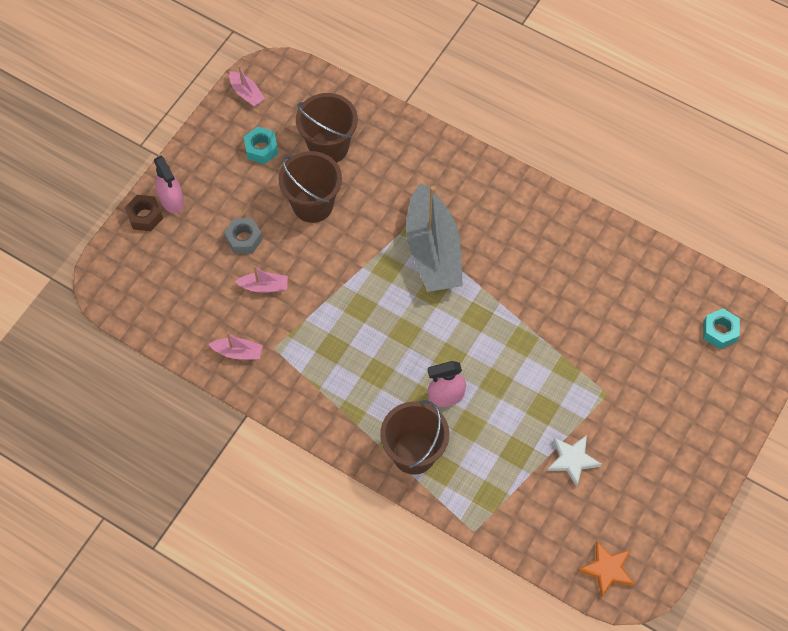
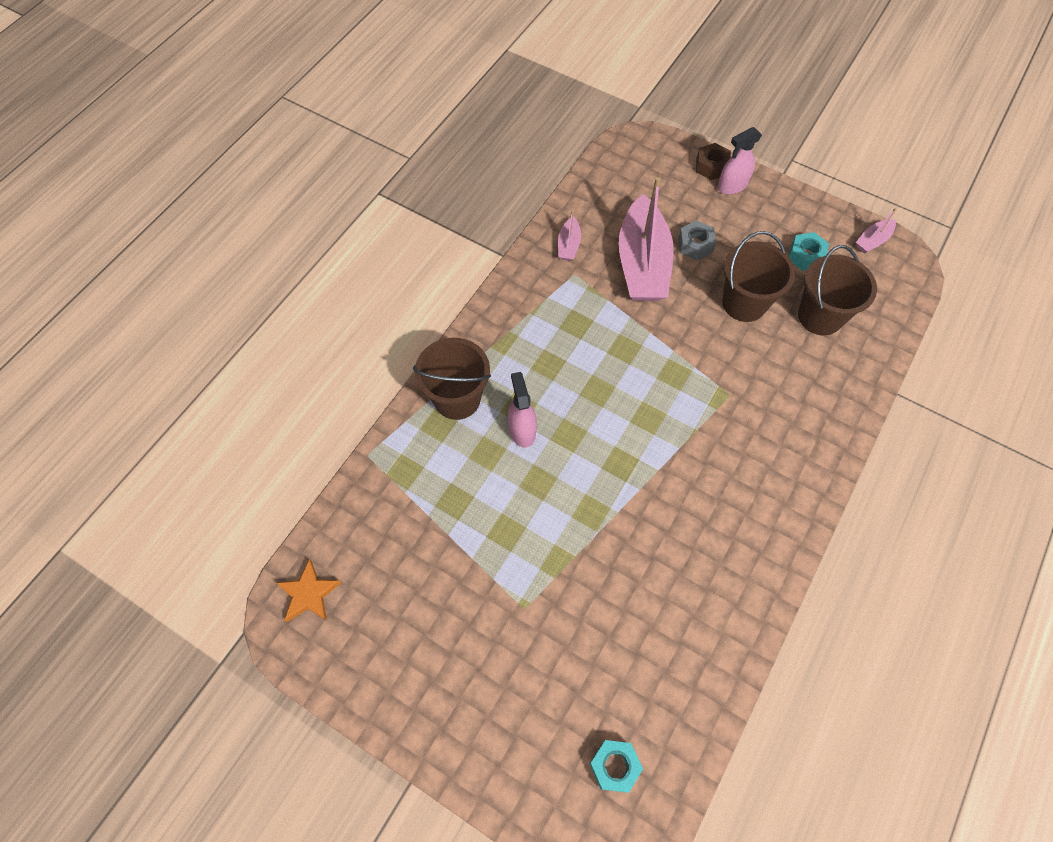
camera: 90 degrees right, 0 degrees up
pink boat [235,266,288,293] -> pink boat [619,177,674,301], size x2.34
grey boat [406,183,463,292] -> none
white star [547,435,602,487] -> none

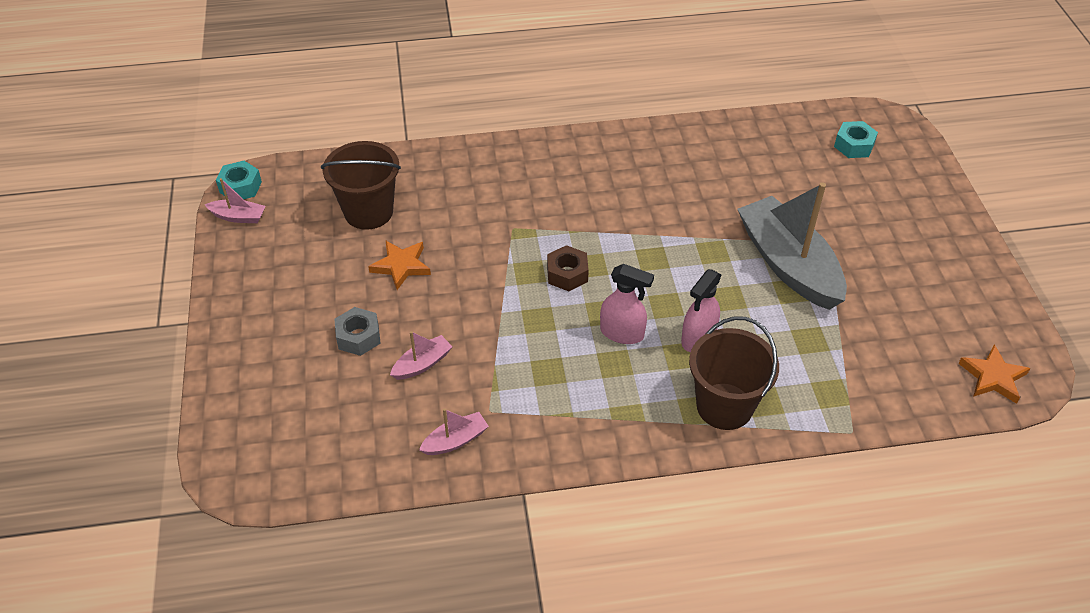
camera: 130 degrees left, 15 degrees down
pink boat [619,177,674,301] -> pink boat [390,331,453,380], size x0.43
brown nut [696,143,731,180] -> brown nut moved to [547,245,589,291]
pink spray bottle [718,127,762,195] -> pink spray bottle moved to [600,264,654,344]
brown bucket [723,231,795,322] -> orange star [368,240,431,290]
turquoise nut [789,232,829,271] -> turquoise nut moved to [216,161,262,199]
none -> grey boat [737,182,847,310]

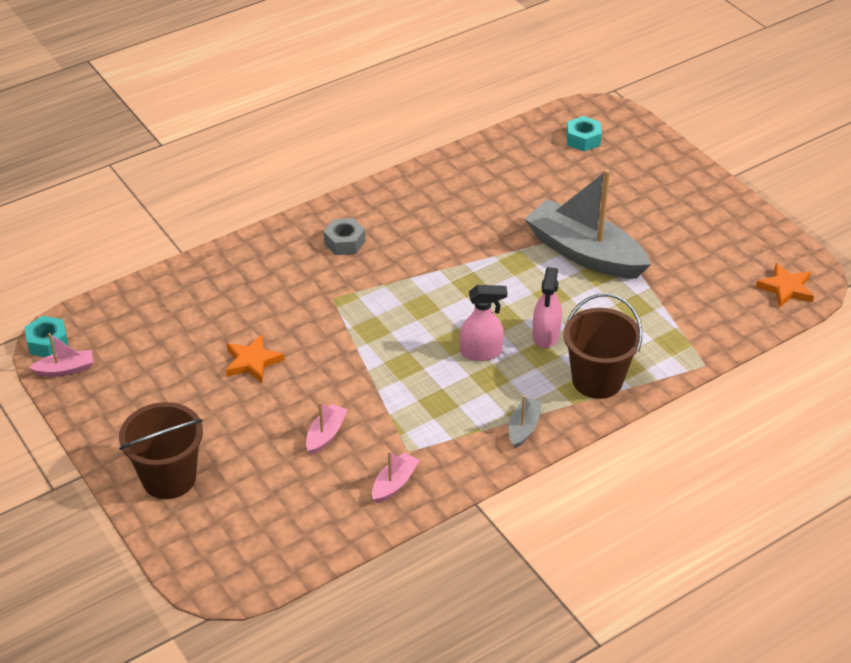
camera: 25 degrees left, 5 degrees down
brown bucket [321,141,401,230] -> brown bucket moved to [119,402,203,499]
grey nut [334,307,381,356] -> grey nut moved to [324,218,365,255]
brown nut [547,245,589,291] -> none
none -> grey boat [508,395,542,448]

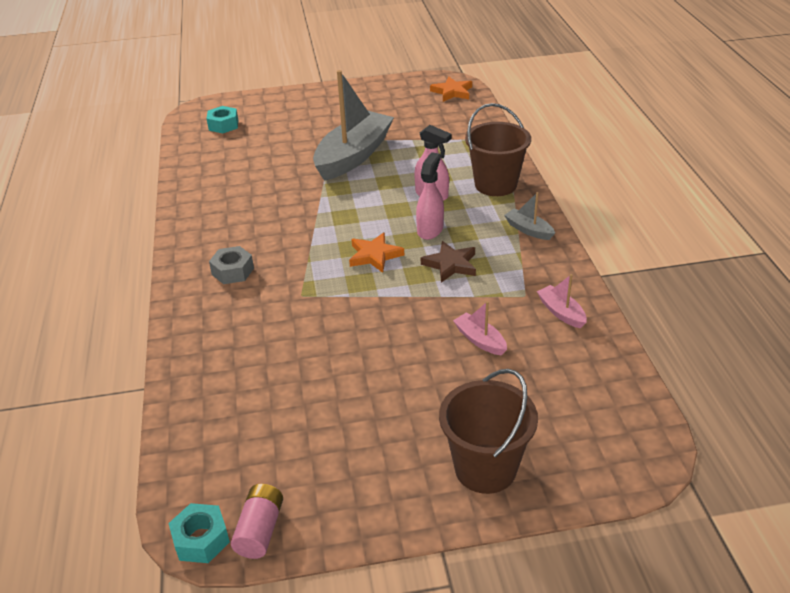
camera: 65 degrees left, 5 degrees down
pink boat [29,333,93,377] -> pink battery [231,484,283,559]
orange star [226,334,285,383] -> orange star moved to [349,232,404,273]
grey boat [525,169,651,279] -> grey boat turned 150 degrees clockwise [313,70,394,181]
none -> brown star [421,241,476,283]

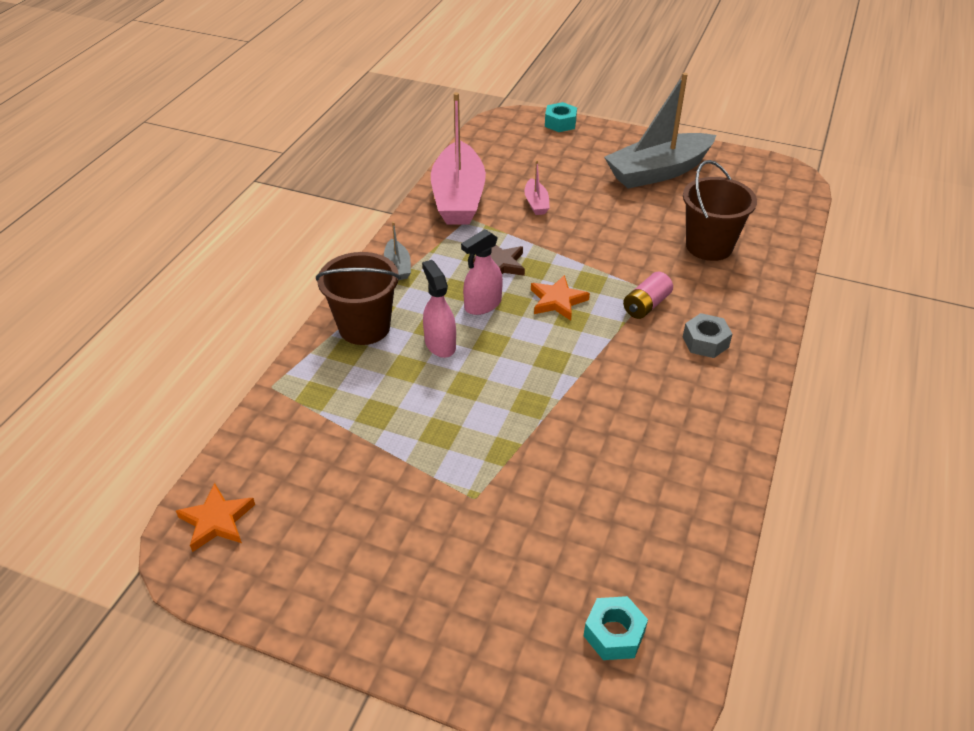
camera: 150 degrees left, 5 degrees up
turquoise nut [168,503,230,563] -> turquoise nut moved to [545,102,577,132]
pink battery [231,484,283,559] -> pink battery moved to [623,272,673,319]
grey boat [313,70,394,181] -> grey boat moved to [604,73,716,189]
brown bucket [439,369,538,494] -> brown bucket moved to [683,160,757,261]
pink boat [537,274,587,328] -> pink boat [431,92,486,225], size x2.34

